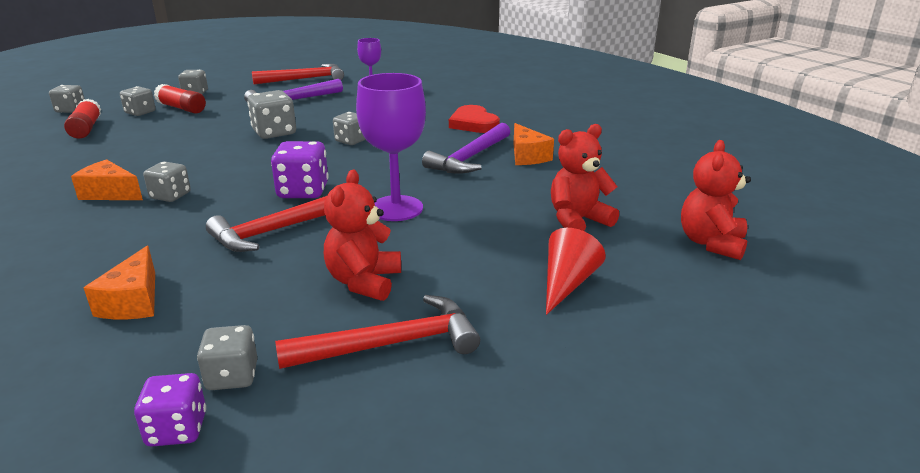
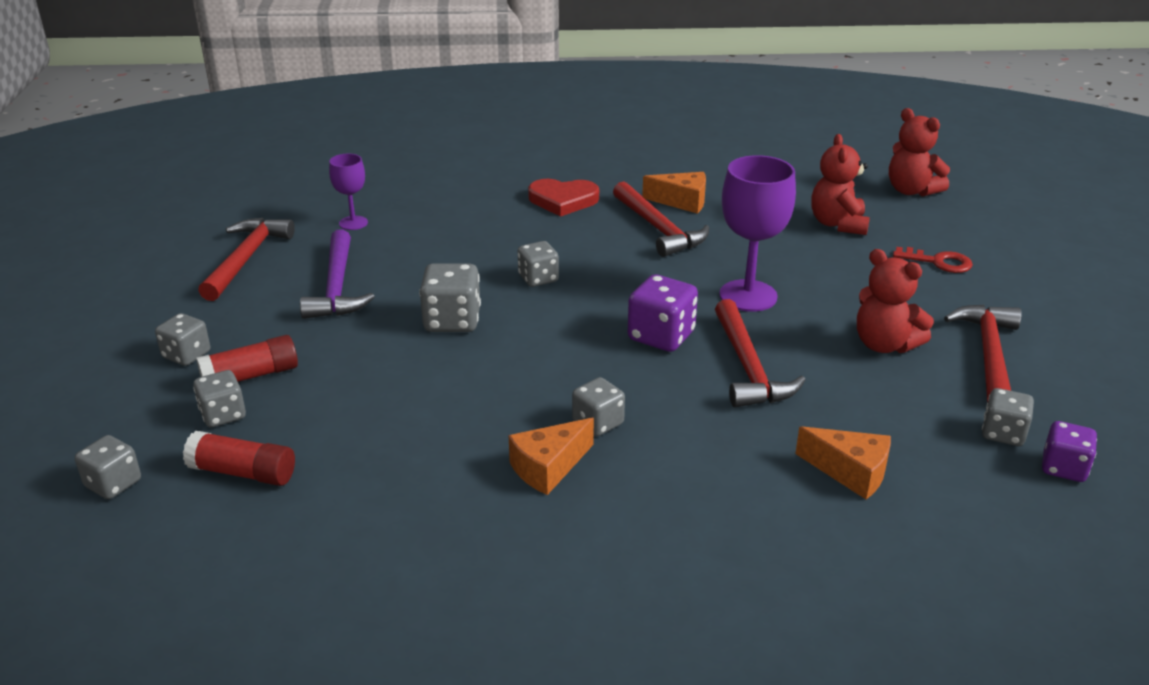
camera: 60 degrees left, 5 degrees up
purple hammer [422,123,510,174] -> red hammer [613,181,709,257]
red cone [546,228,605,315] -> red key [893,247,973,273]

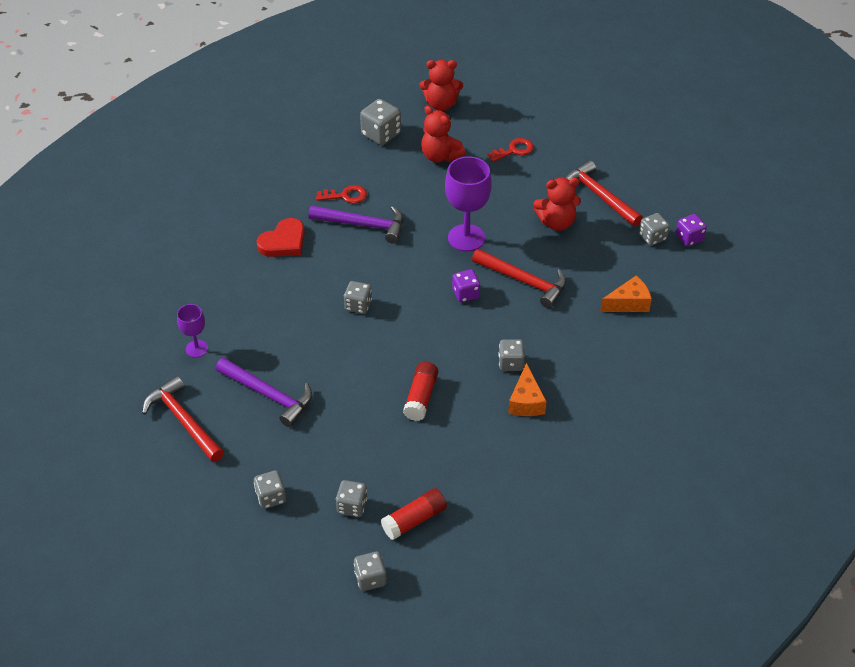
camera: 50 degrees left, 15 degrees up
red glue stick [196,335,298,382] -> red glue stick moved to [403,362,438,421]
grey dice [419,263,481,332] -> grey dice moved to [360,99,401,145]
red hammer [613,181,709,257] -> purple hammer [309,206,403,244]
purple dice [628,274,698,352] -> purple dice [452,269,480,303], size x0.66
orange cheese [642,172,706,214] -> red key [316,185,367,204]

